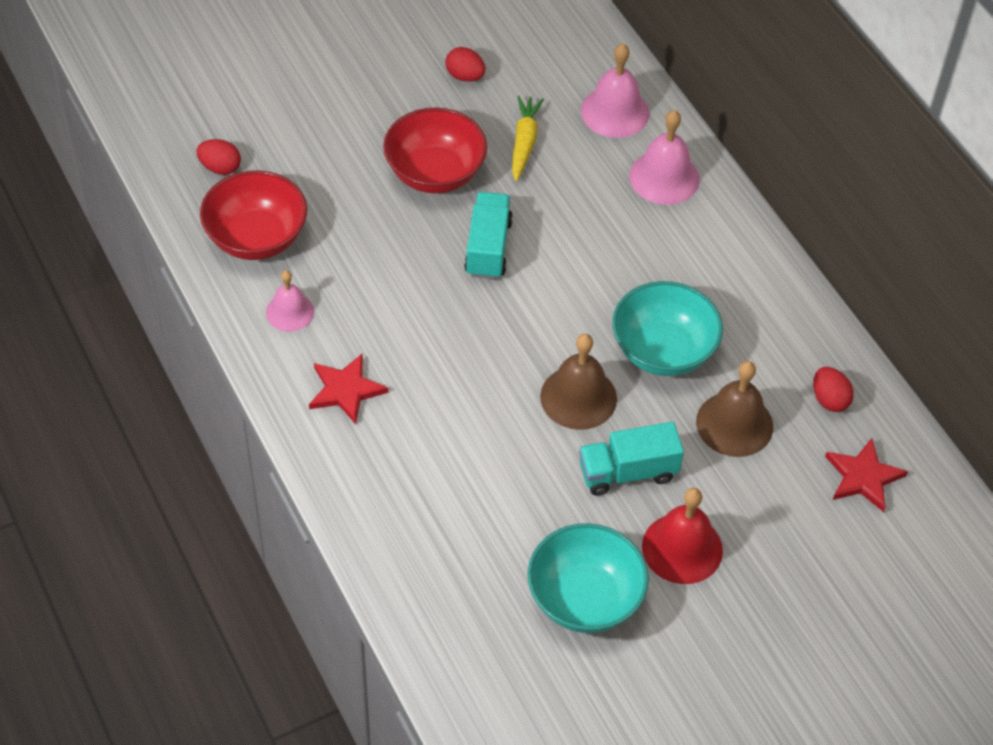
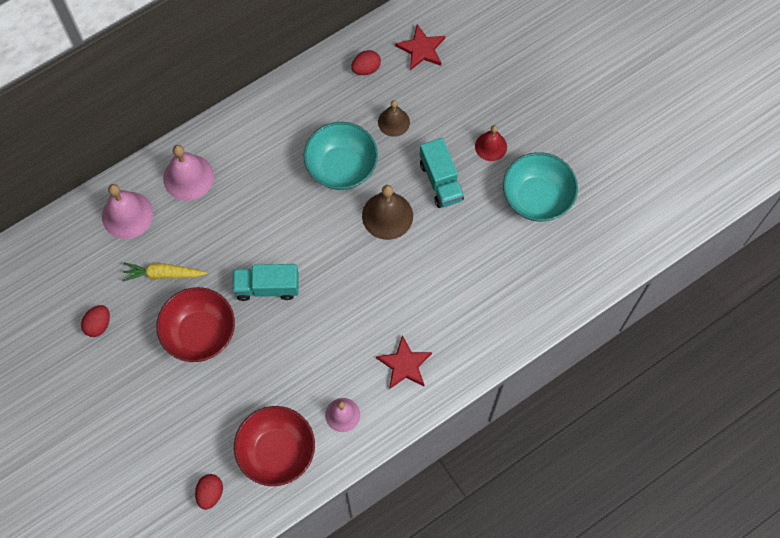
camera: 95 degrees left, 15 degrees up
red bell [642,488,723,584] -> red bell [475,125,507,161], size x0.64
brown bell [696,361,773,457] -> brown bell [378,100,410,137], size x0.64

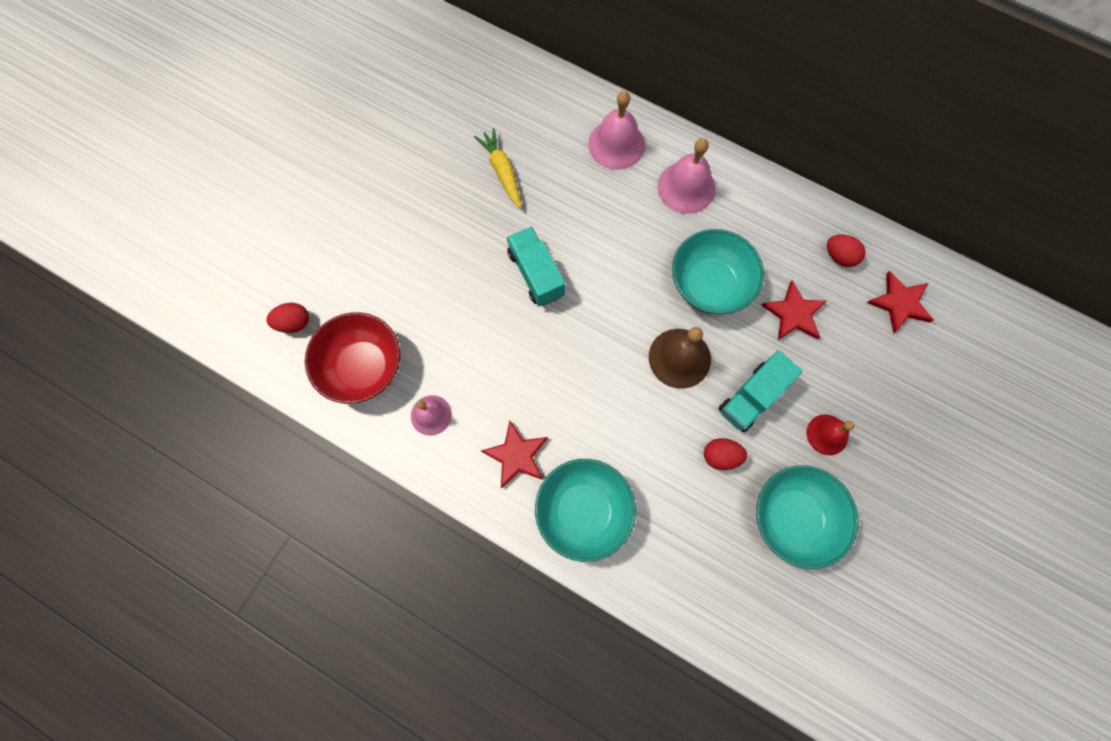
camera: 65 degrees right, 5 degrees up
red egg [81,305,110,337] -> red egg moved to [704,438,747,470]
pink bell [102,184,153,239] -> pink bell moved to [657,138,715,214]
red bowl [156,287,235,362] -> none
brown bell [378,100,410,137] -> red star [761,280,827,340]
none -> turquoise bowl [535,459,636,562]

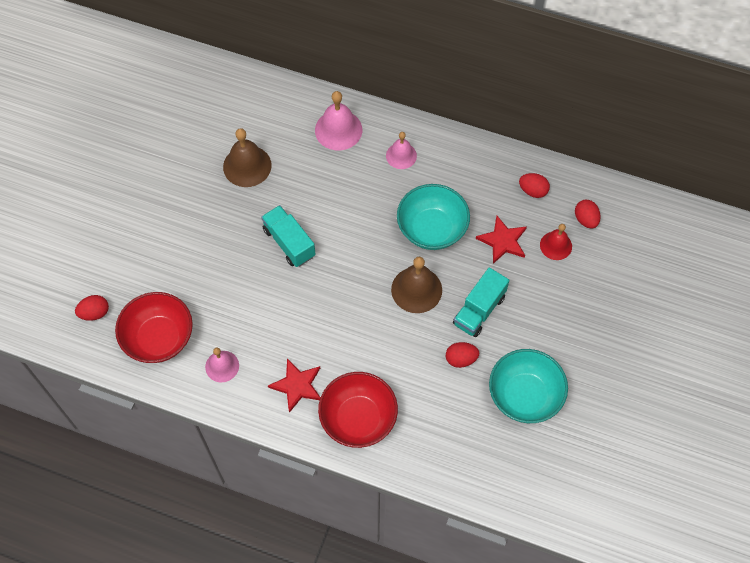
camera: 10 degrees left, 10 degrees down
yellow carrot [474,128,522,209] -> brown bell [223,128,272,187]
turquoise bowl [535,459,636,562] -> red bowl [318,372,398,448]
pink bell [657,138,715,214] -> pink bell [386,132,417,169], size x0.64
red bell [807,414,854,455] -> red bell moved to [540,224,572,260]
red star [867,271,934,334] -> red egg [575,200,601,229]

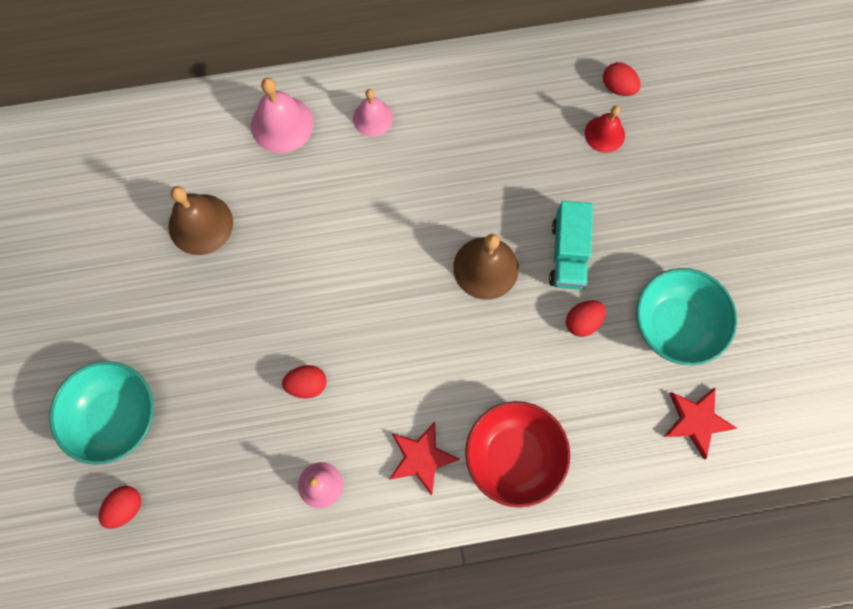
camera: 30 degrees left, 10 degrees up
red bowl [115,292,193,363] -> none
turquoise truck [261,205,316,267] -> none
turquoise bowl [397,184,470,250] -> turquoise bowl moved to [49,361,154,465]
red star [476,216,527,264] -> red star moved to [664,388,737,459]
red egg [519,173,550,198] -> red egg moved to [282,365,327,399]

